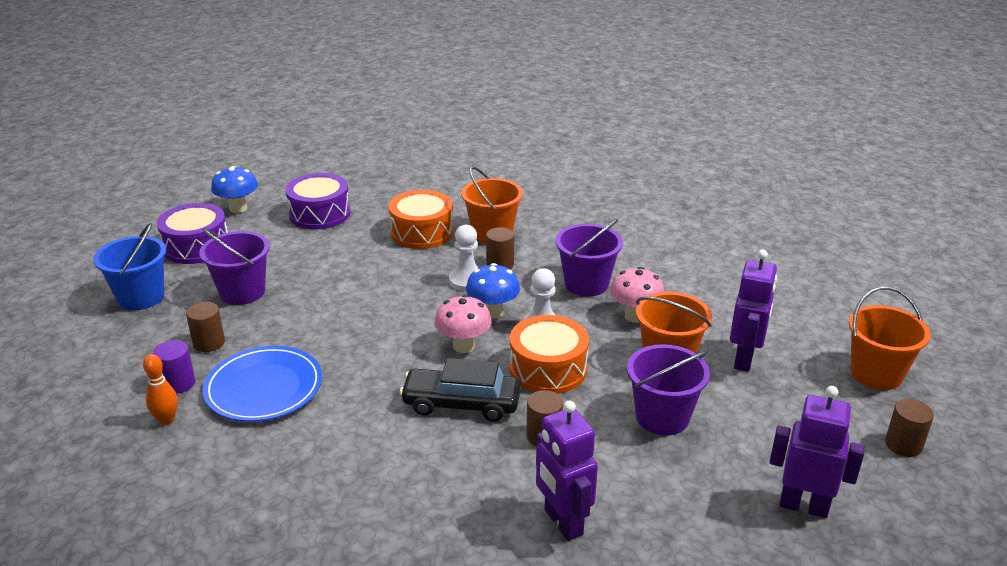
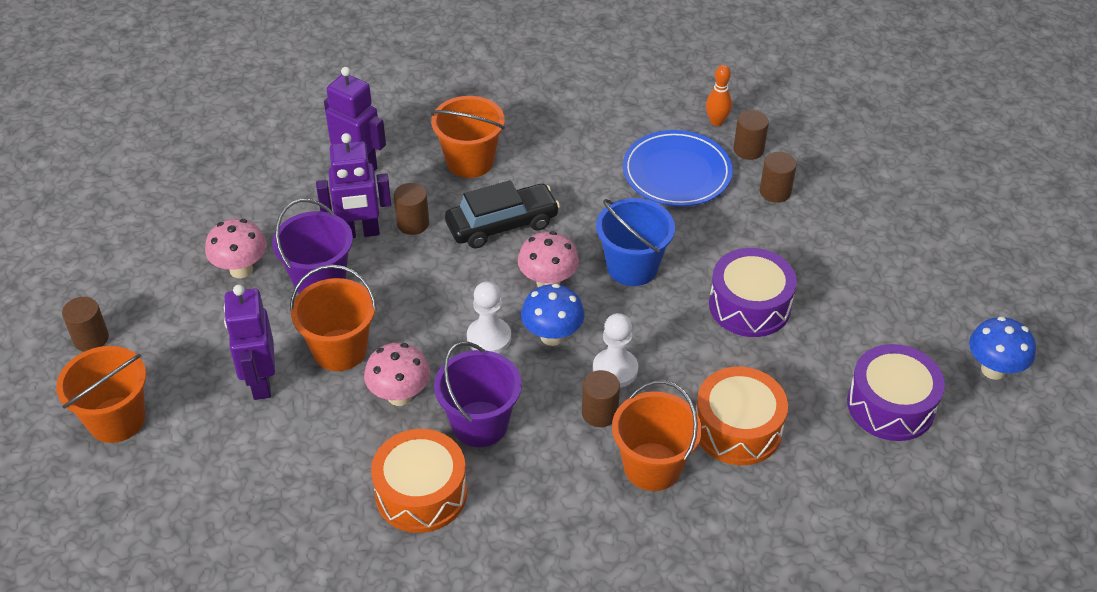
camera: 150 degrees right, 15 degrees up
blue bucket [94,223,166,310] -> blue bucket moved to [596,198,675,286]
purple cylinder [153,340,195,394] -> brown cylinder [733,110,769,160]
purple drum [157,203,228,264] -> purple drum moved to [709,248,797,337]
purple bucket [199,228,270,305] -> none
orange drum [510,315,589,394] -> orange drum moved to [371,429,467,533]
purple robot [770,386,865,518] -> purple robot moved to [316,133,391,238]
none -> pink mushroom [205,219,267,278]
none -> orange bucket [430,96,505,178]

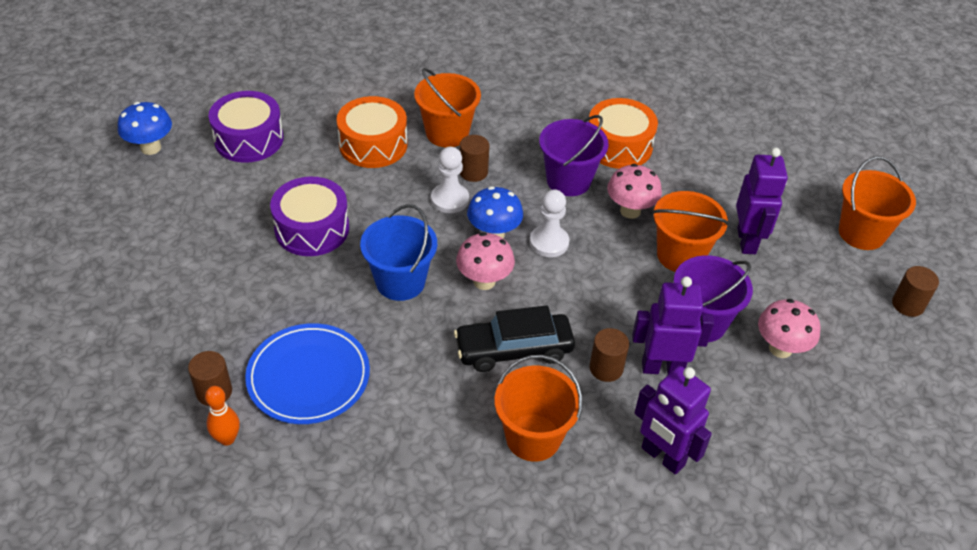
camera: 170 degrees left, 0 degrees up
brown cylinder [760,152,797,203] -> none

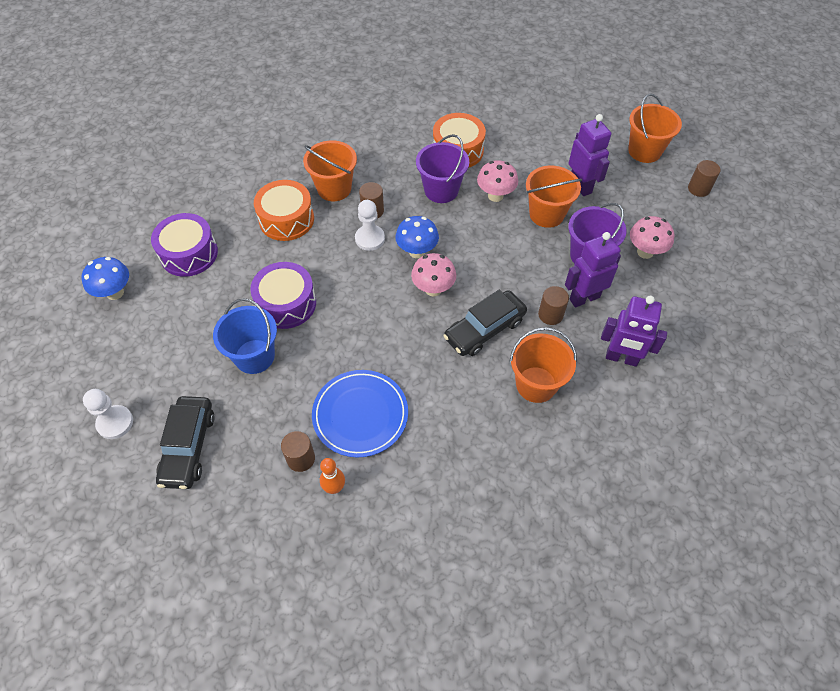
camera: 25 degrees left, 10 degrees up
blue bucket [360,204,437,301] -> blue bucket moved to [213,298,277,374]
white pawn [530,189,569,257] -> white pawn moved to [83,389,133,439]
none -> black car [156,396,215,489]

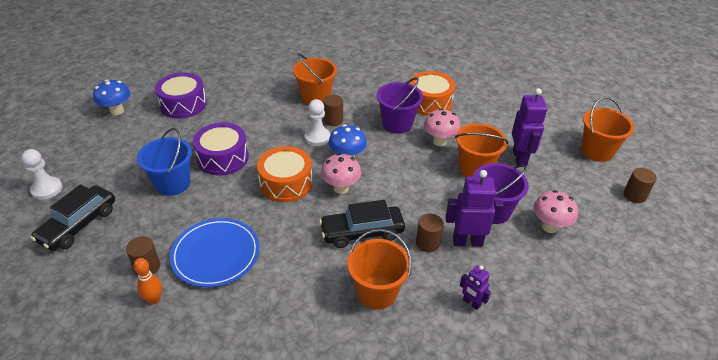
camera: 25 degrees right, 15 degrees down
orange drum [254,180,314,241] -> orange drum moved to [257,146,313,202]
purple robot [601,296,667,367] -> purple robot [460,265,491,310], size x0.56

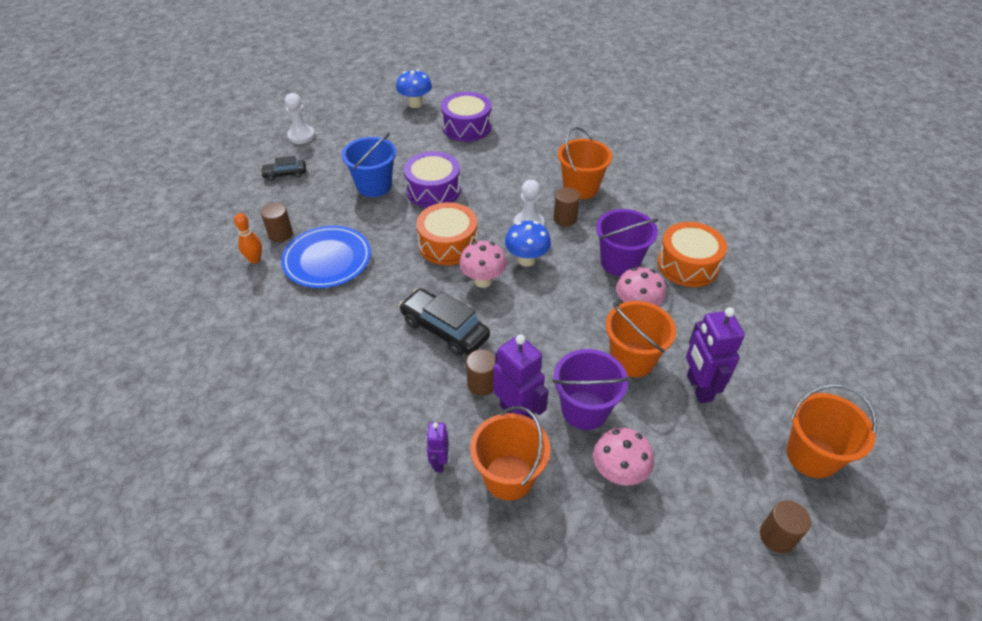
camera: 50 degrees right, 5 degrees up
black car [31,184,115,251] -> black car [260,156,306,181], size x0.57
orange bucket [347,229,412,309] -> orange bucket moved to [470,406,551,501]
purple robot [512,88,547,166] -> purple robot turned 120 degrees clockwise [686,307,745,403]

